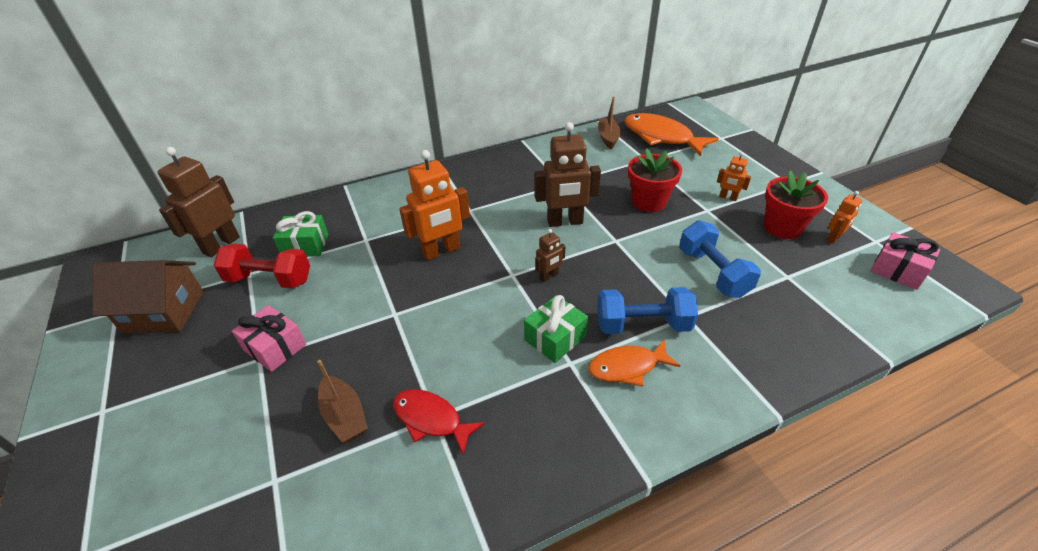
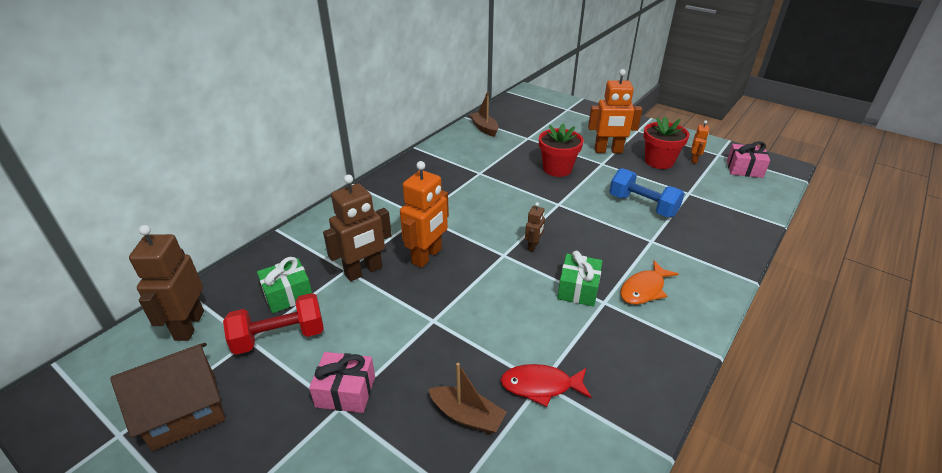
camera: 30 degrees left, 5 degrees down
brown robot [535,122,601,227] -> brown robot moved to [323,175,392,281]
blue dumbbell [597,287,698,334] -> none
orange fish [624,113,719,157] -> none
orange robot [717,152,751,201] -> orange robot [588,69,642,153], size x2.00

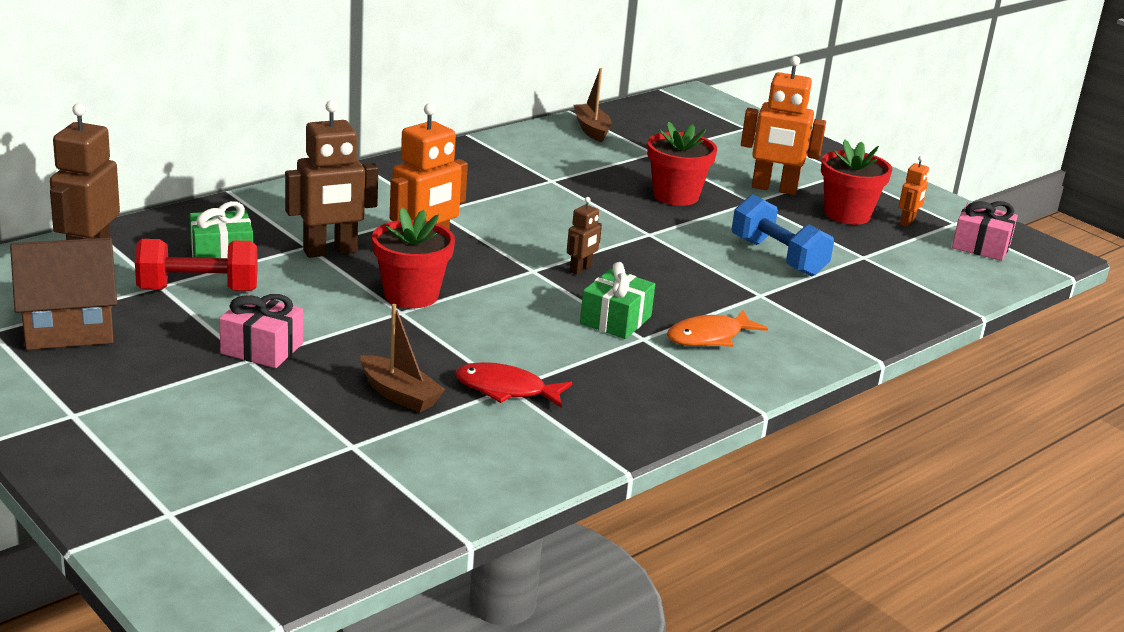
camera: 10 degrees right, 10 degrees down
none -> red flower pot [372,207,455,308]

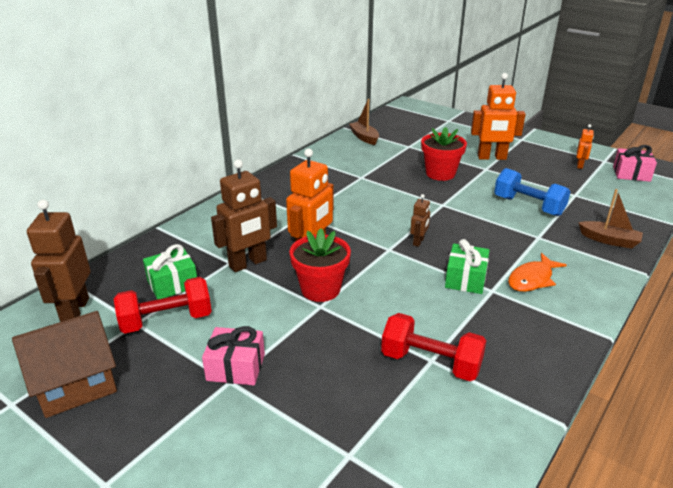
camera: 10 degrees left, 5 degrees up
brown boat [360,304,446,413] -> brown boat moved to [578,189,643,249]
red fish [455,362,573,408] -> red dumbbell [381,313,486,381]
red flower pot [821,139,892,225] -> none

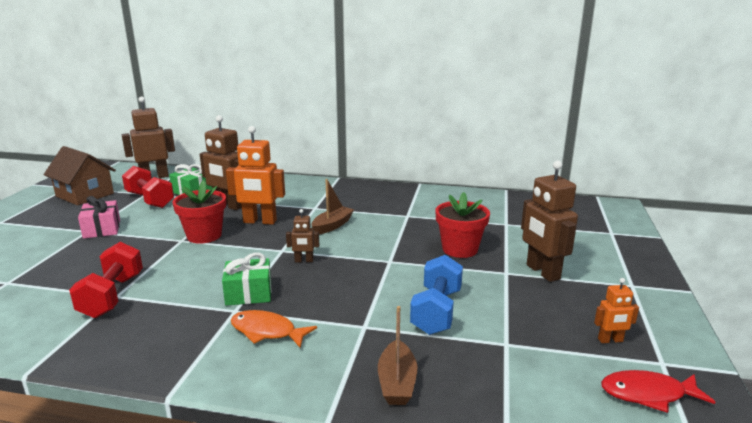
camera: 65 degrees right, 10 degrees down
brown boat [349,99,379,145] -> brown boat moved to [312,179,354,234]
orange robot [471,73,526,160] -> brown robot [521,161,578,282]
pink gift [613,145,657,182] -> red fish [601,370,715,413]

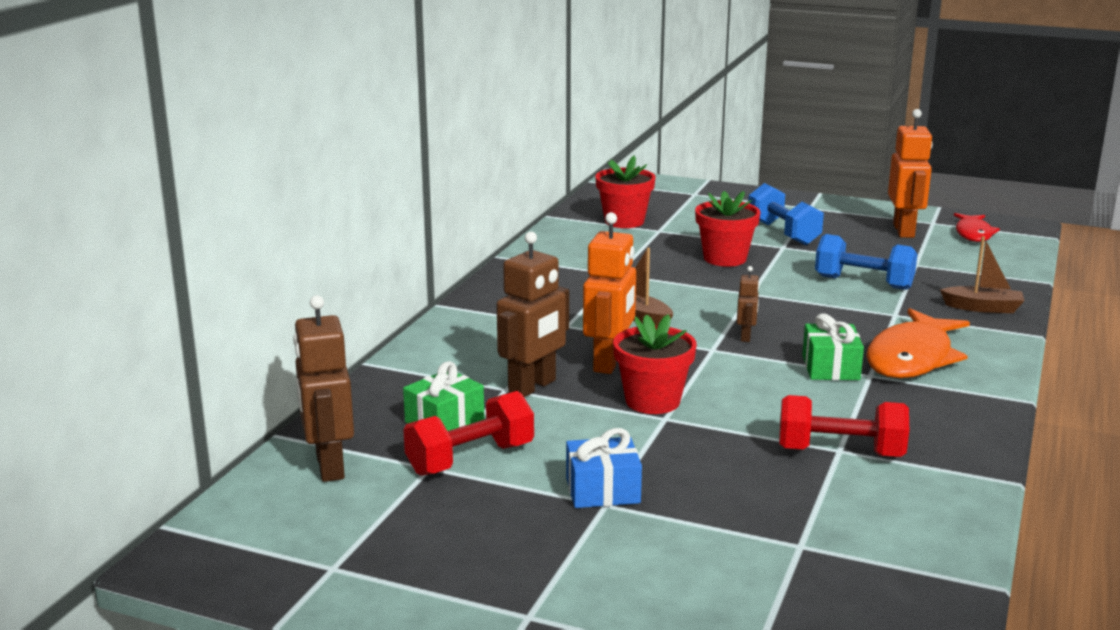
camera: 80 degrees left, 0 degrees up
brown house [44,146,116,205] -> none
pink gift [78,196,120,239] -> blue gift [566,428,642,508]
orange fish [231,310,317,348] -> orange fish [866,308,970,378], size x1.68
brown robot [521,161,578,282] -> blue dumbbell [748,183,824,245]
orange robot [594,278,639,343] -> orange robot [888,109,933,238], size x2.00
none -> red flower pot [595,156,656,228]

